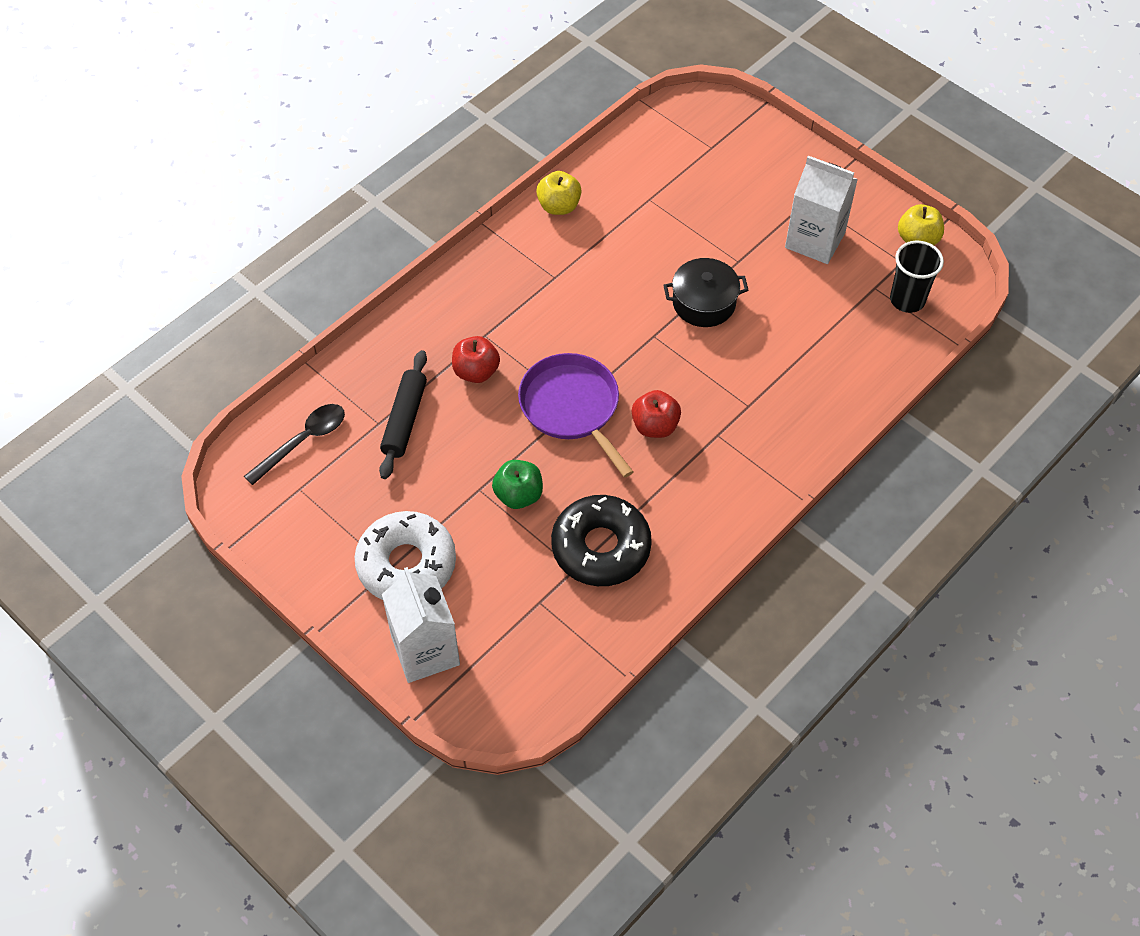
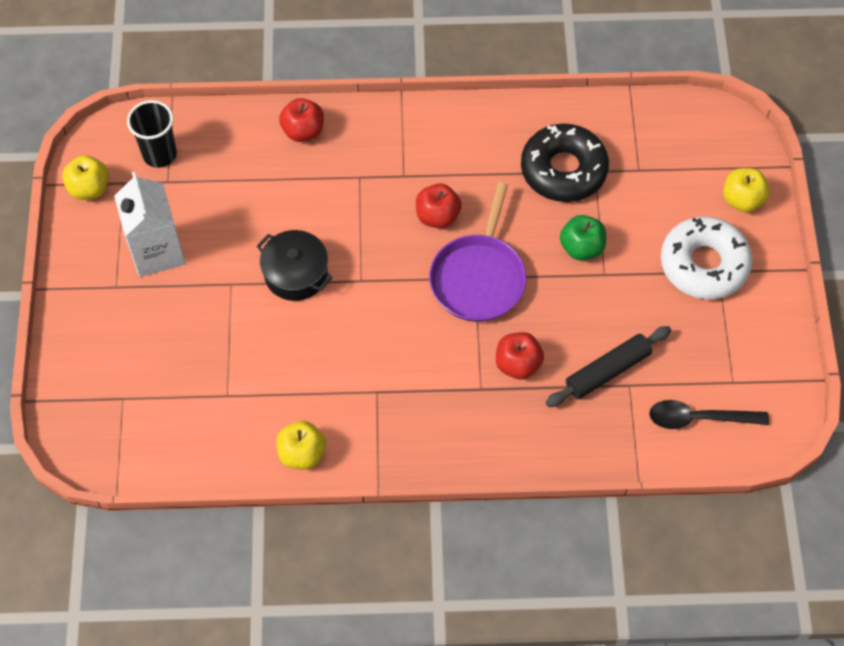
camera: 135 degrees left, 5 degrees up
white carton [382,567,460,683] -> yellow apple [723,168,770,212]
none -> red apple [279,98,324,142]

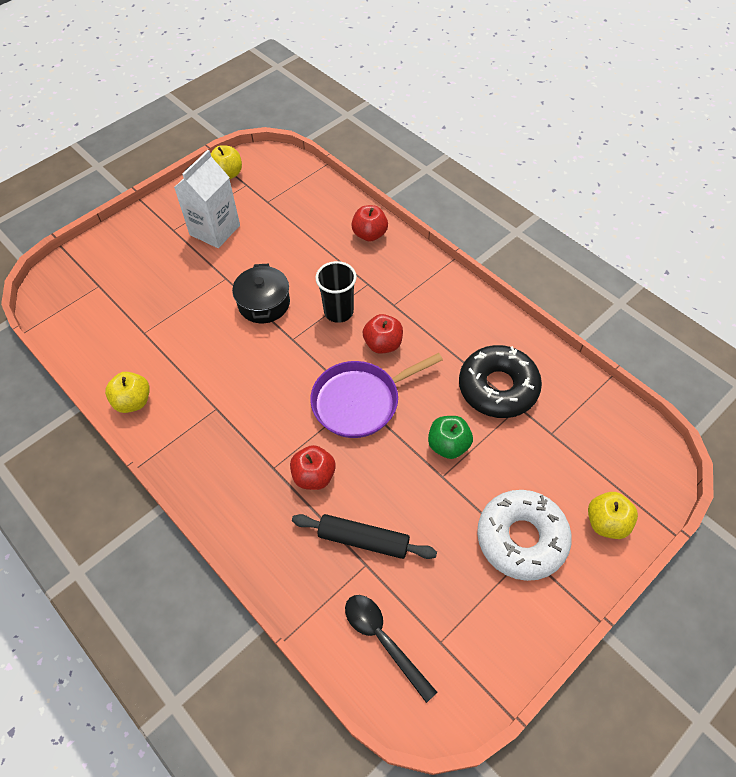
camera: 50 degrees right, 5 degrees down
black cup [127,100,177,168] -> black cup moved to [315,261,357,323]

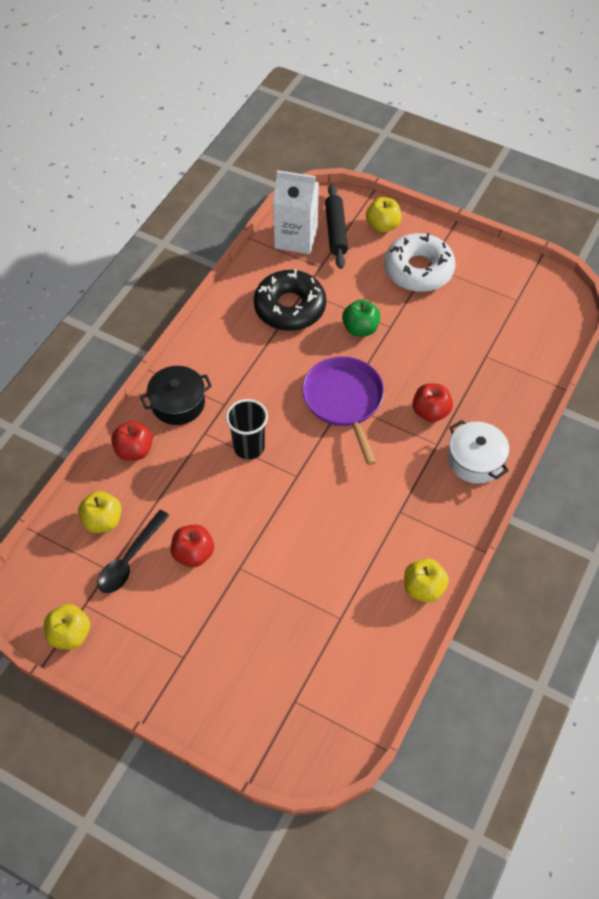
camera: 110 degrees left, 0 degrees up
white carton [174,150,240,248] -> white carton moved to [273,170,319,254]
black pot [232,264,290,323] -> black pot moved to [140,366,212,425]
black rolling pin [292,514,437,559] -> black rolling pin moved to [325,184,348,269]
purple pan [310,353,443,438] -> purple pan turned 150 degrees counterclockwise [302,356,384,465]
black spoon [345,595,437,703] -> black spoon moved to [97,510,170,593]
red apple [363,314,403,354] -> red apple moved to [171,525,214,567]
none -> yellow apple [78,491,122,533]
none -> white pot [448,420,509,484]

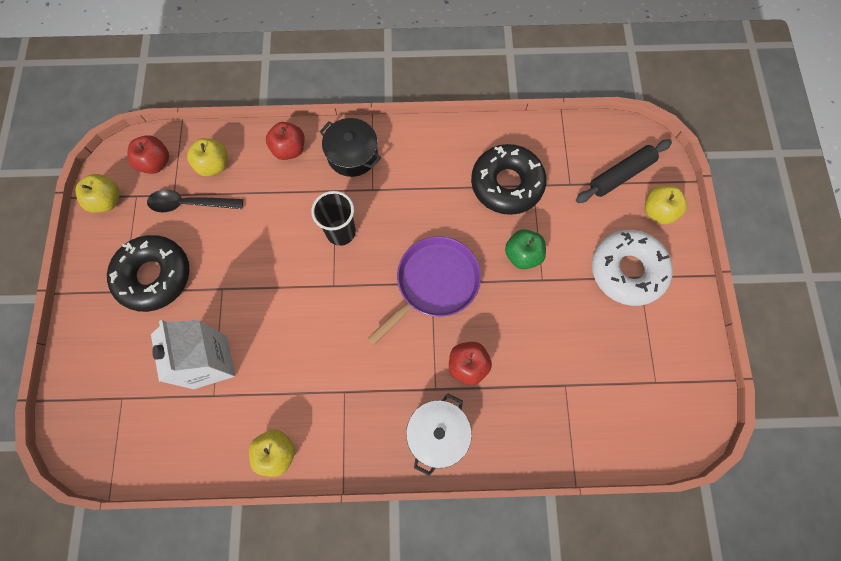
camera: 60 degrees right, 15 degrees up
red apple [171,525,214,567] -> red apple moved to [127,135,169,174]
white carton [273,170,319,254] -> white carton moved to [151,320,235,389]
none -> black donut [107,235,190,312]

